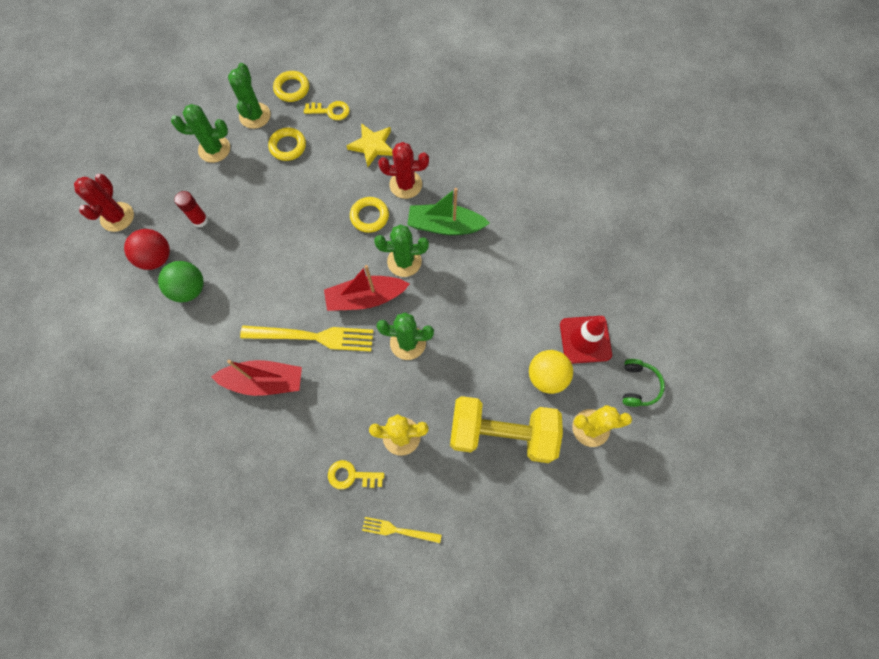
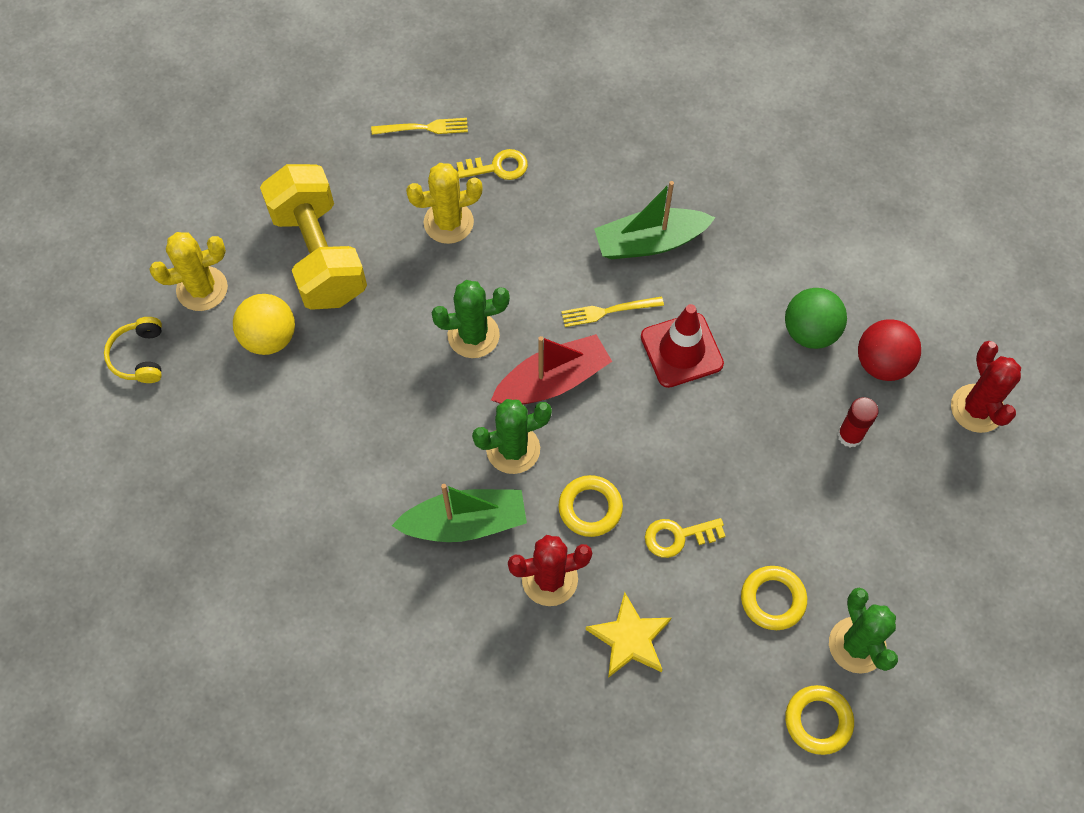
camera: 165 degrees right, 5 degrees down
green cactus [171,104,230,163] -> none
red boat [211,360,302,396] -> green boat [594,181,715,259]
yellow fork [240,325,374,352] -> yellow fork [561,296,664,327], size x0.54
yellow key [304,101,350,120] -> yellow key moved to [645,518,725,558]
yellow dumbbell [450,396,563,463] -> yellow dumbbell turned 75 degrees clockwise [260,164,367,310]
red traffic cone [560,316,612,364] -> red traffic cone moved to [641,304,724,388]
green headphones [623,359,665,407] -> yellow headphones [104,317,162,383]

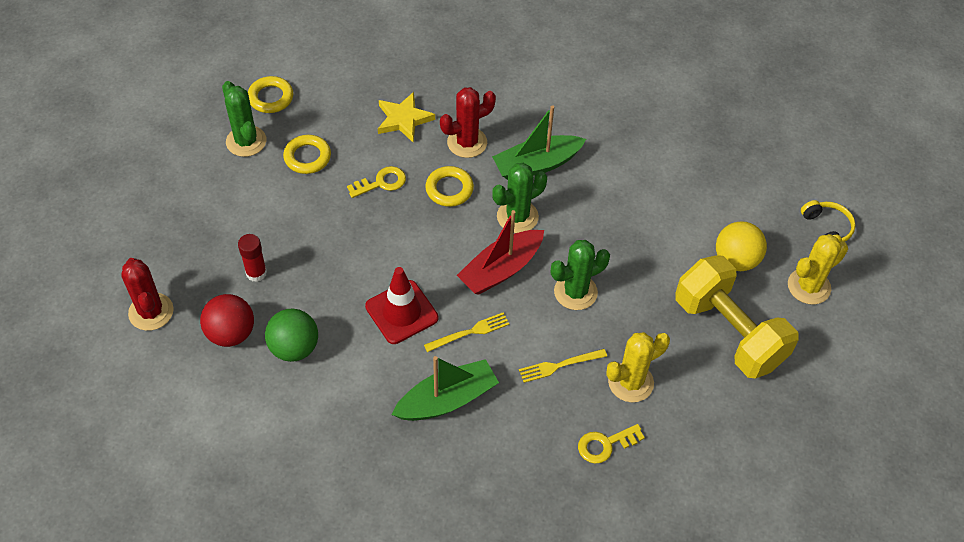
camera: 165 degrees right, 10 degrees down
yellow fork [371,118,468,135] -> yellow fork moved to [519,349,607,383]

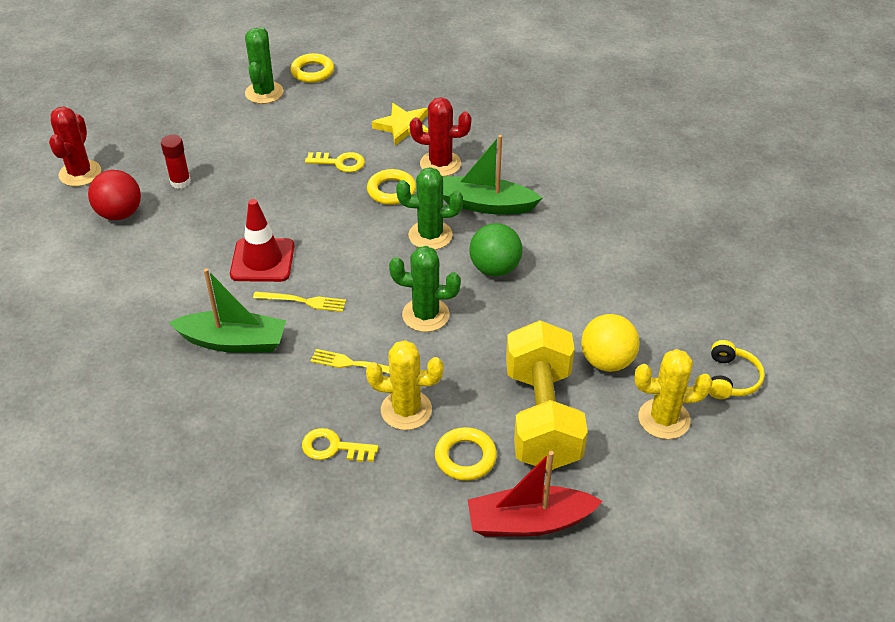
camera: 35 degrees right, 10 degrees down
green ball [265,309,318,362] -> green ball moved to [469,223,523,276]
yellow ring [283,135,331,174] -> yellow ring moved to [435,427,497,481]
red boat [457,210,544,295] -> red boat moved to [468,451,603,537]

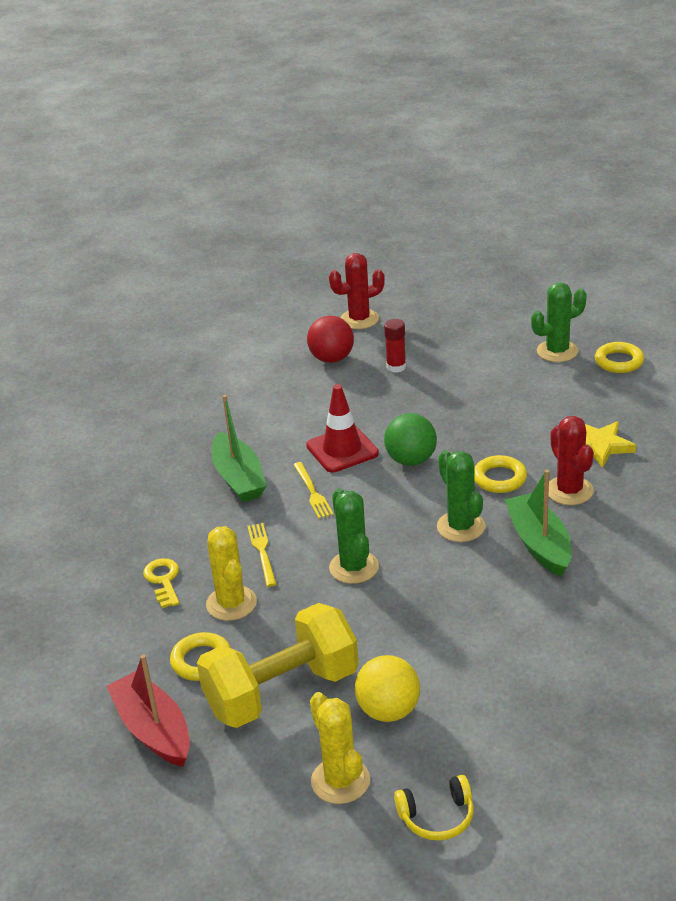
camera: 65 degrees right, 10 degrees down
yellow key [305,152,365,172] -> none
green ball [469,223,523,276] -> green ball moved to [384,413,437,466]

